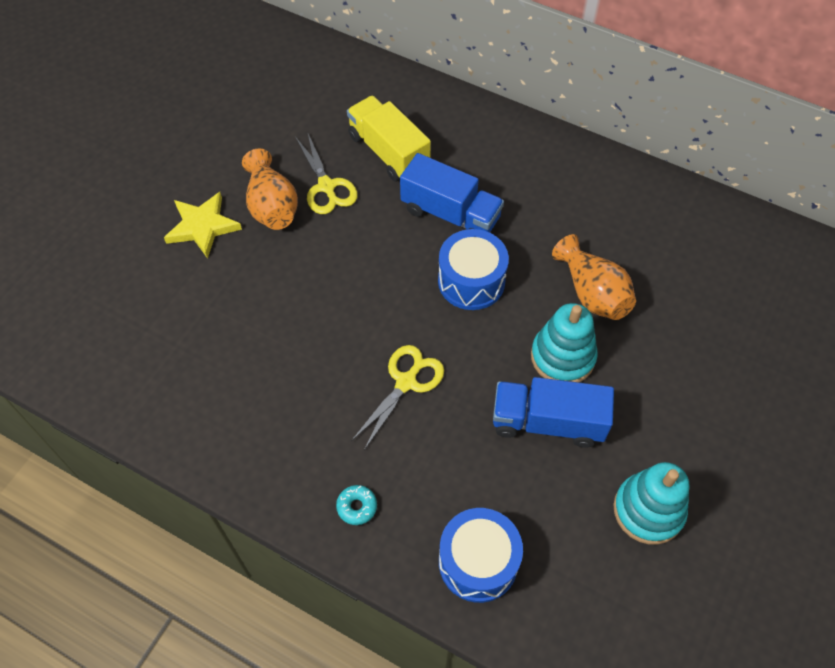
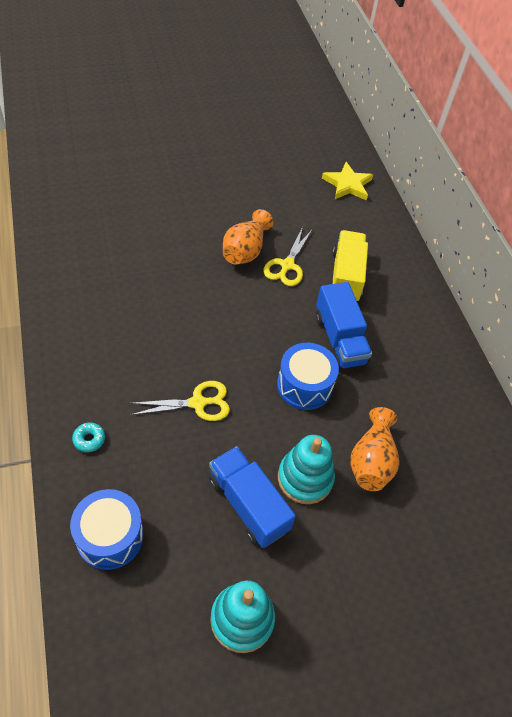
camera: 40 degrees right, 5 degrees down
yellow star [164,192,242,259] -> yellow star moved to [322,162,373,201]

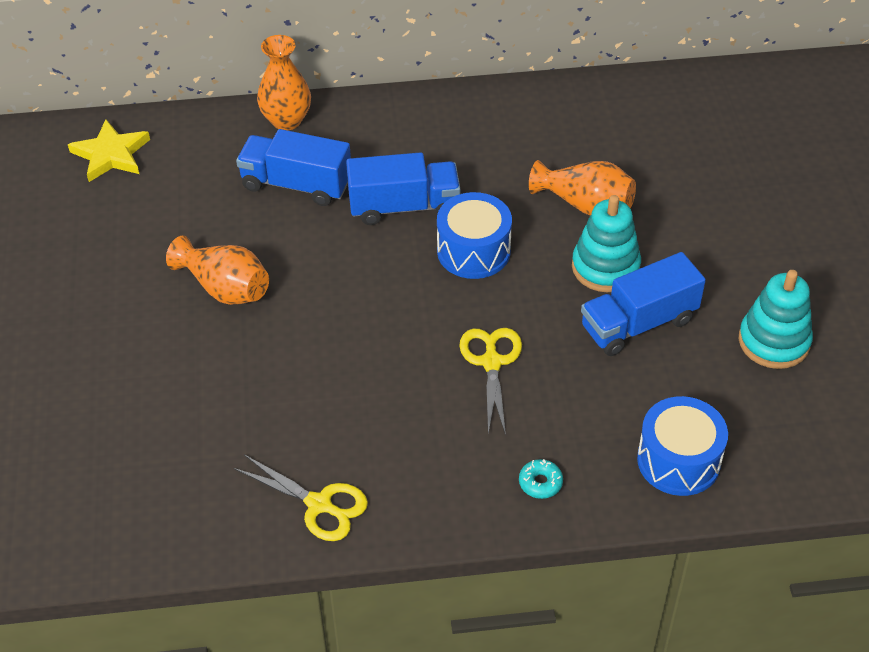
camera: 75 degrees left, 5 degrees down
yellow scissors [263,227,312,286] -> yellow scissors moved to [234,454,368,541]
yellow truck [329,230,368,301] -> blue truck [236,129,351,206]
none -> orange vase [257,35,311,130]

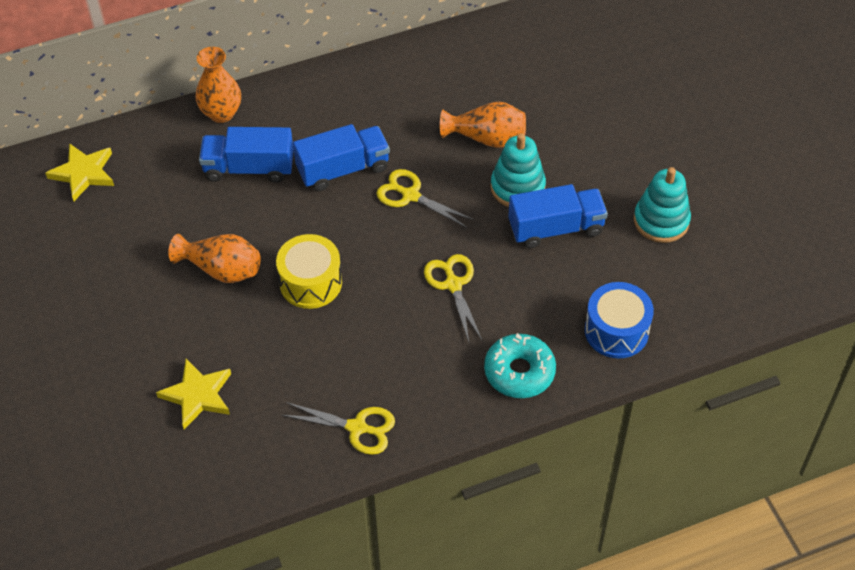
camera: 15 degrees left, 5 degrees up
blue drum [437,192,512,279] -> yellow scissors [376,169,474,228]
turquoise donut [519,459,563,499] -> turquoise donut [484,333,556,398], size x2.07
blue truck [581,252,706,356] -> blue truck turned 150 degrees counterclockwise [508,184,608,248]
none -> yellow star [156,359,231,429]
none -> yellow drum [276,234,342,309]

